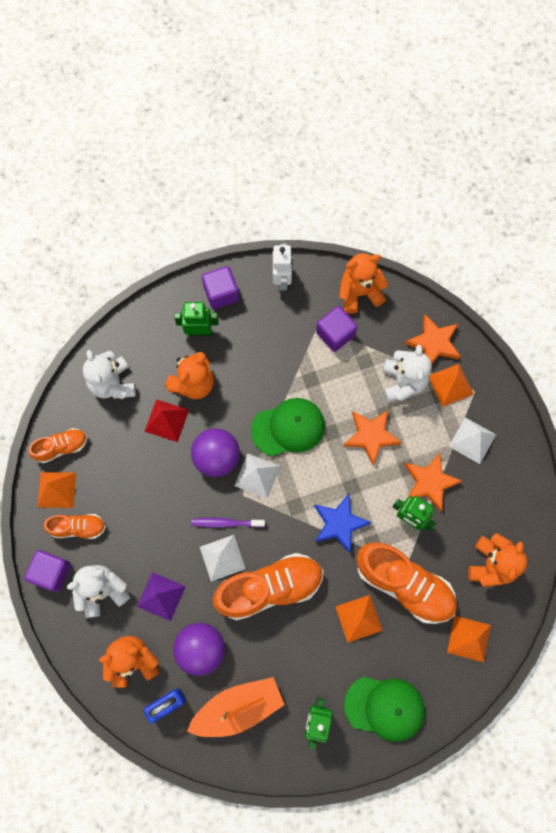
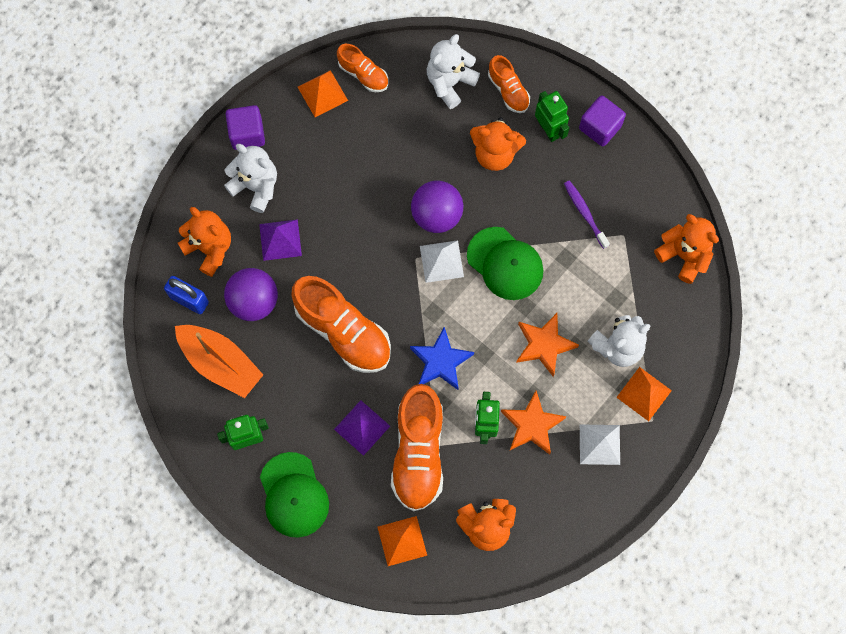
camera: 60 degrees right, 0 degrees up
orange shoe [44,514,106,539] -> orange shoe moved to [488,55,530,113]
red pyramid [144,399,189,442] -> none
purple toothbrush [191,518,265,528] -> purple toothbrush moved to [564,180,610,249]
white pyramid [200,535,246,582] -> none
white robot [273,244,292,290] -> none
purple cube [316,306,357,352] -> none
orange pyramid [336,595,383,643] -> purple pyramid [334,400,390,456]
orange star [405,315,461,364] -> none

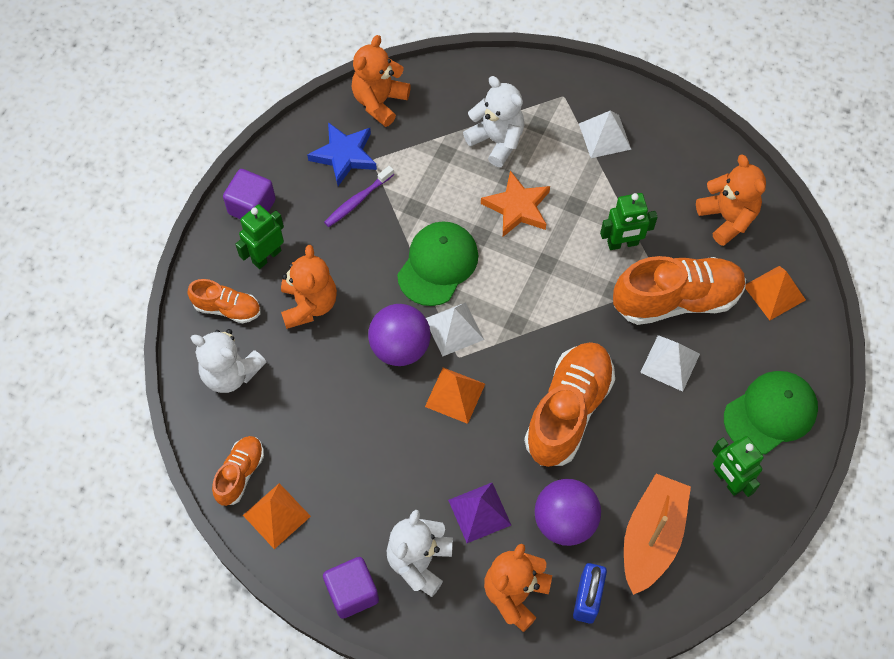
camera: 105 degrees left, 10 degrees down
purple pyramid [334,400,390,456] -> white pyramid [640,335,700,392]
blue star [410,327,474,390] -> blue star moved to [307,122,377,186]
orange shoe [488,55,530,113] -> orange shoe turned 60 degrees clockwise [188,279,260,323]
orange star [501,391,567,455] -> none
orange pyramid [616,367,672,421] -> orange pyramid moved to [425,368,485,424]

